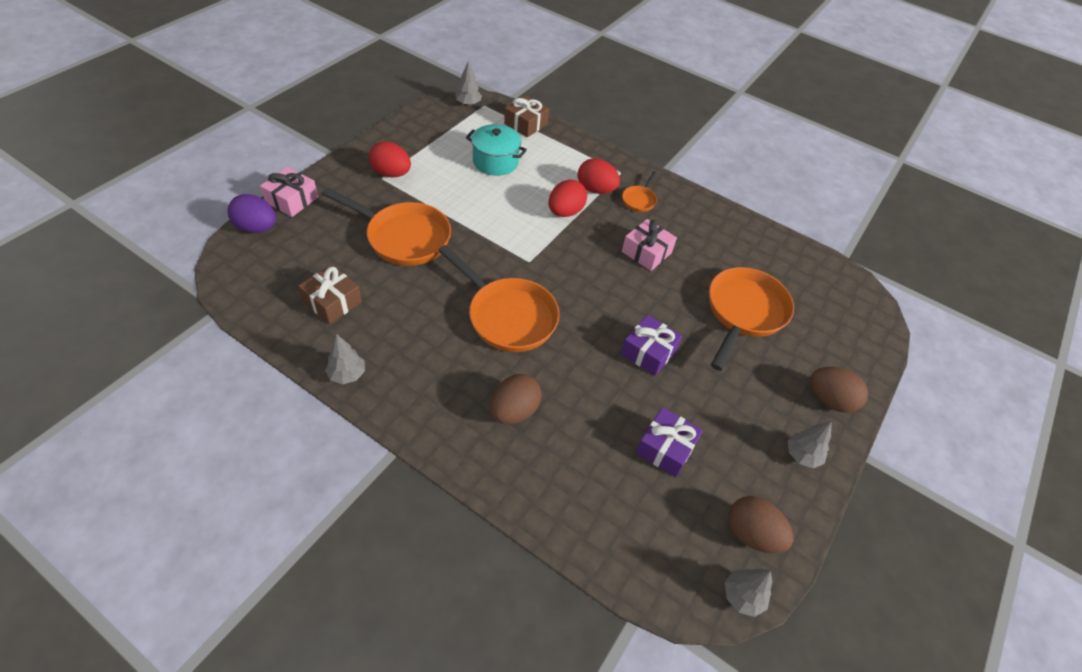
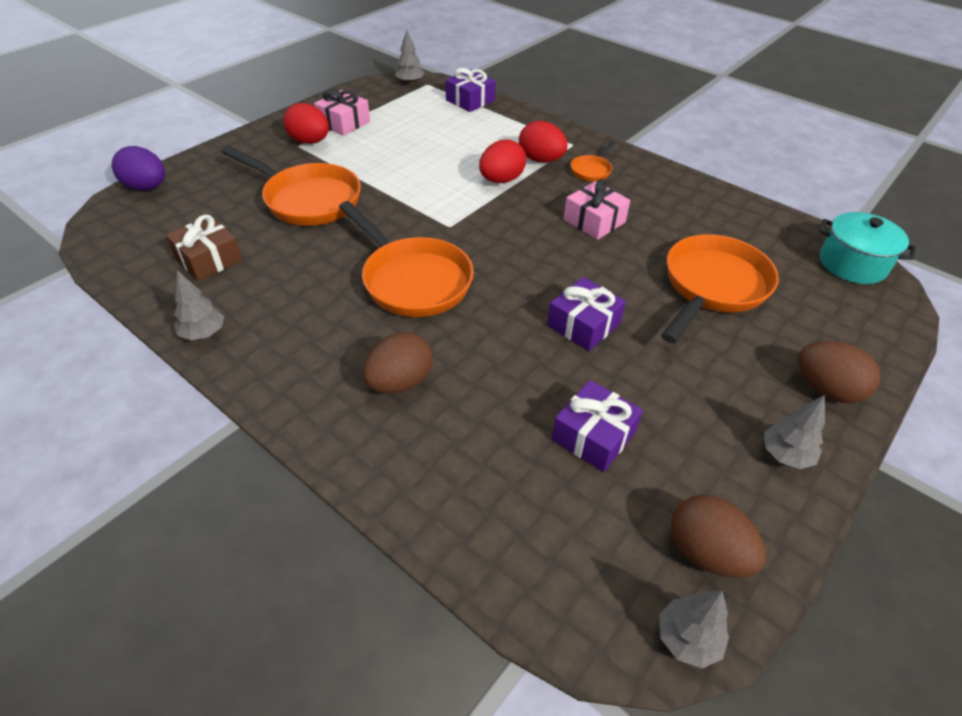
camera: 10 degrees right, 5 degrees down
pink gift [260,167,318,217] -> pink gift moved to [314,90,370,136]
turquoise pot [466,124,527,176] -> turquoise pot moved to [819,212,916,284]
brown gift [504,95,549,137] -> purple gift [446,68,496,112]

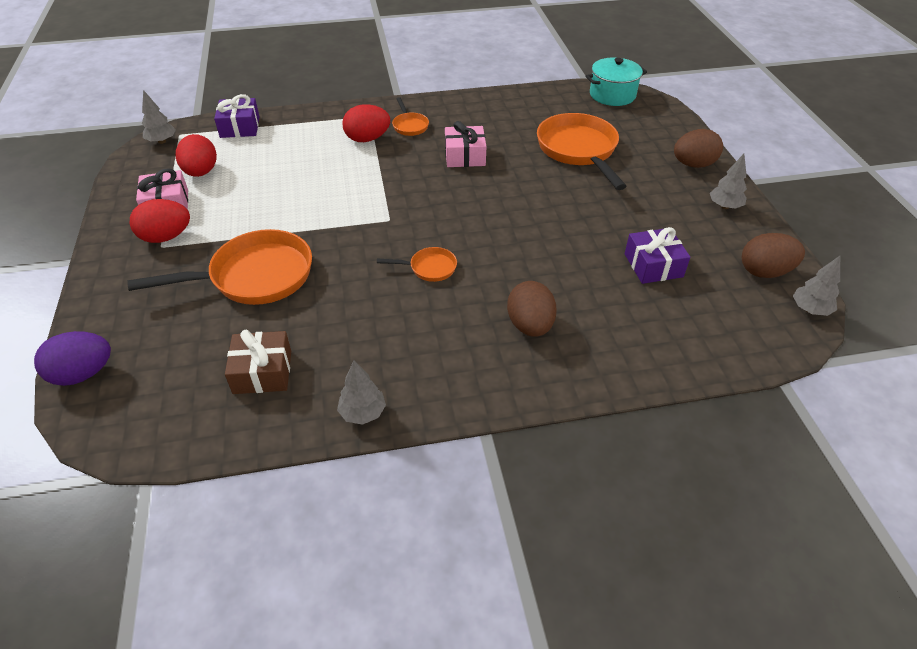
camera: 50 degrees left, 0 degrees up
orange pan [339,201,474,317] -> orange pan [377,247,457,282], size x0.47
red egg [479,140,526,183] -> red egg moved to [176,134,217,177]
purple gift [547,277,626,351] -> none

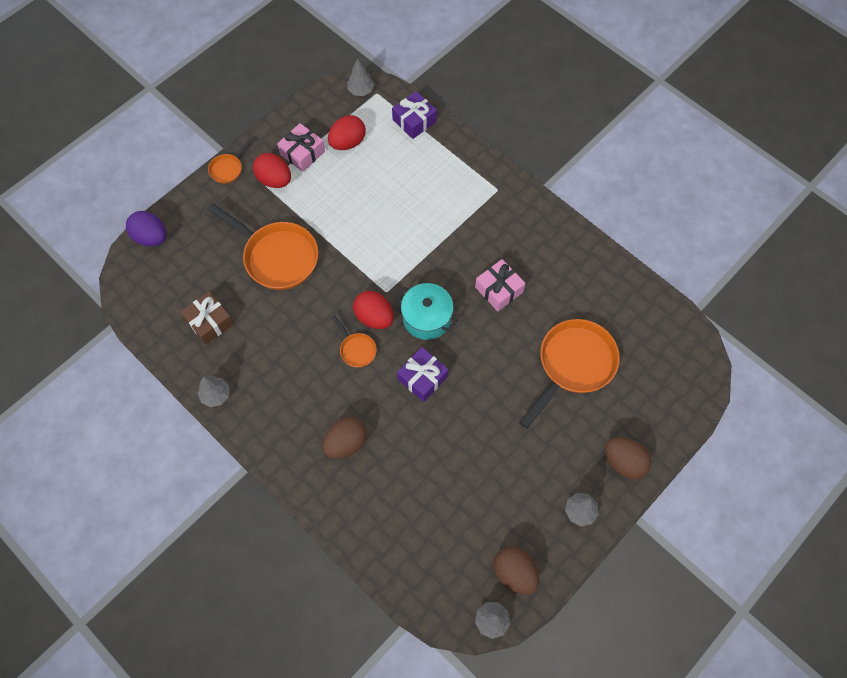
camera: 55 degrees right, 20 degrees up
red egg [342,104,390,142] -> red egg moved to [353,291,394,329]
orange pan [392,97,429,136] -> orange pan moved to [208,138,253,184]
turquoise pot [586,57,647,106] -> turquoise pot moved to [396,283,458,340]
purple gift [625,227,690,284] -> purple gift moved to [397,347,449,402]

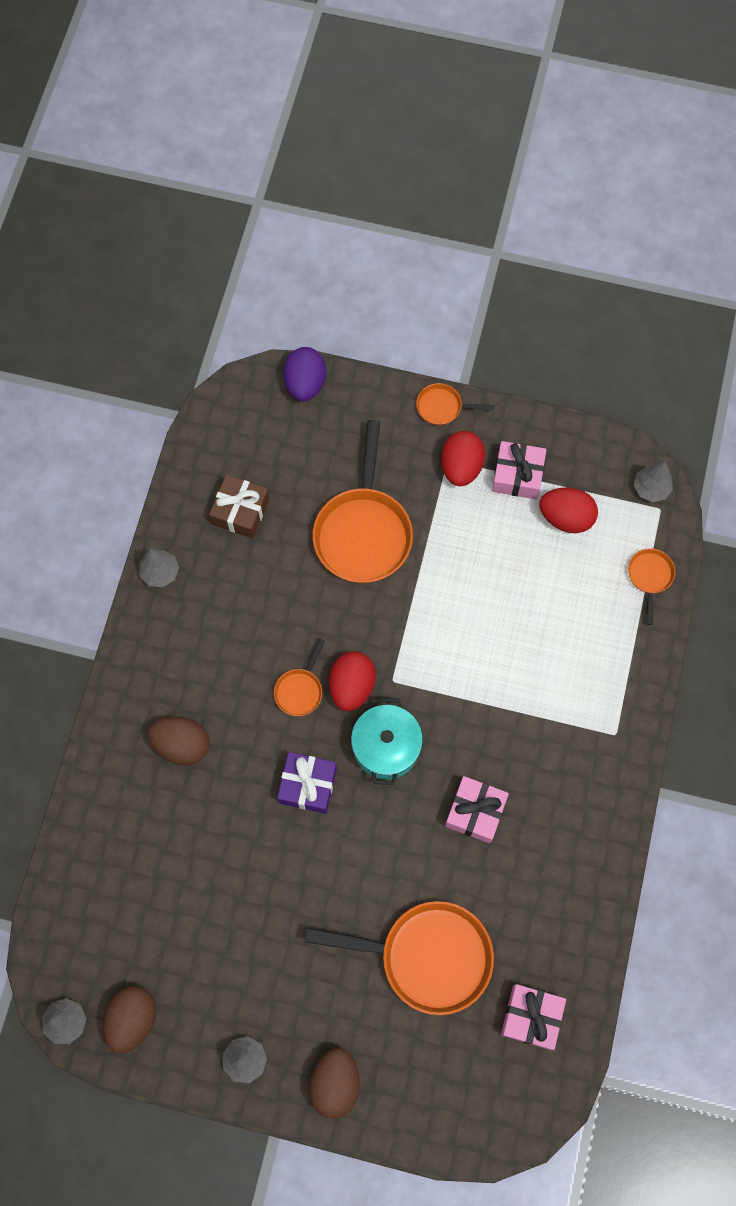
camera: 60 degrees right, 5 degrees up
purple gift [392,91,437,139] -> orange pan [628,548,675,625]
none -> pink gift [501,984,566,1050]

